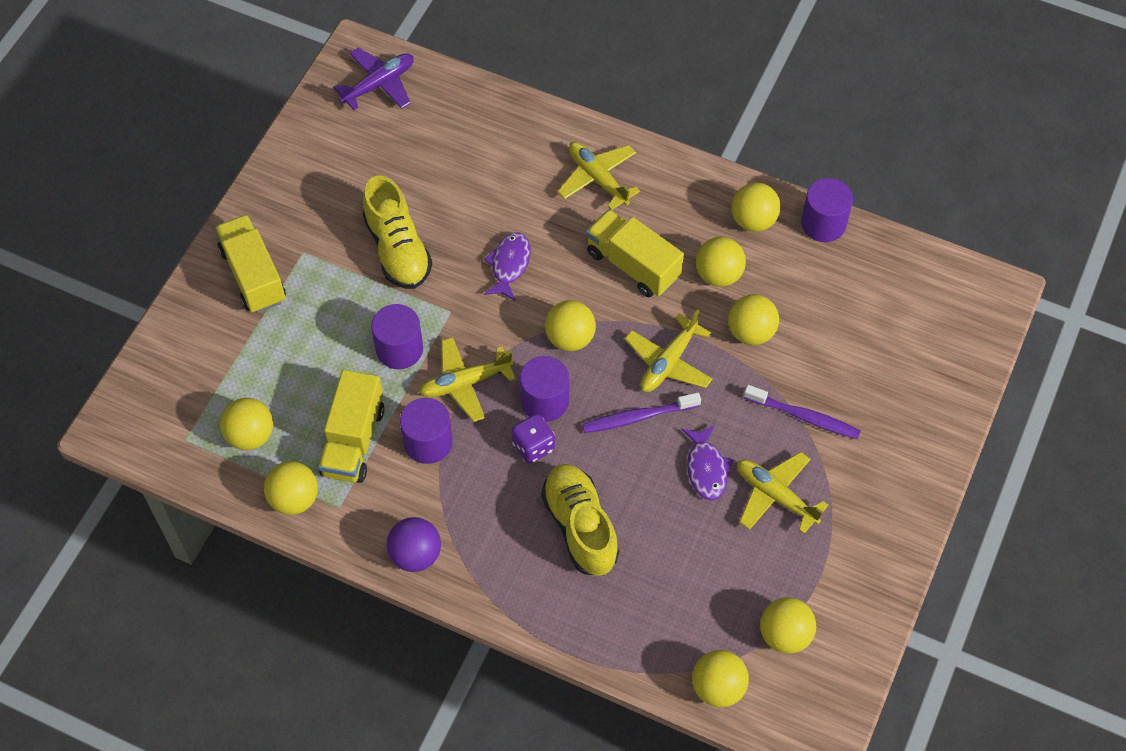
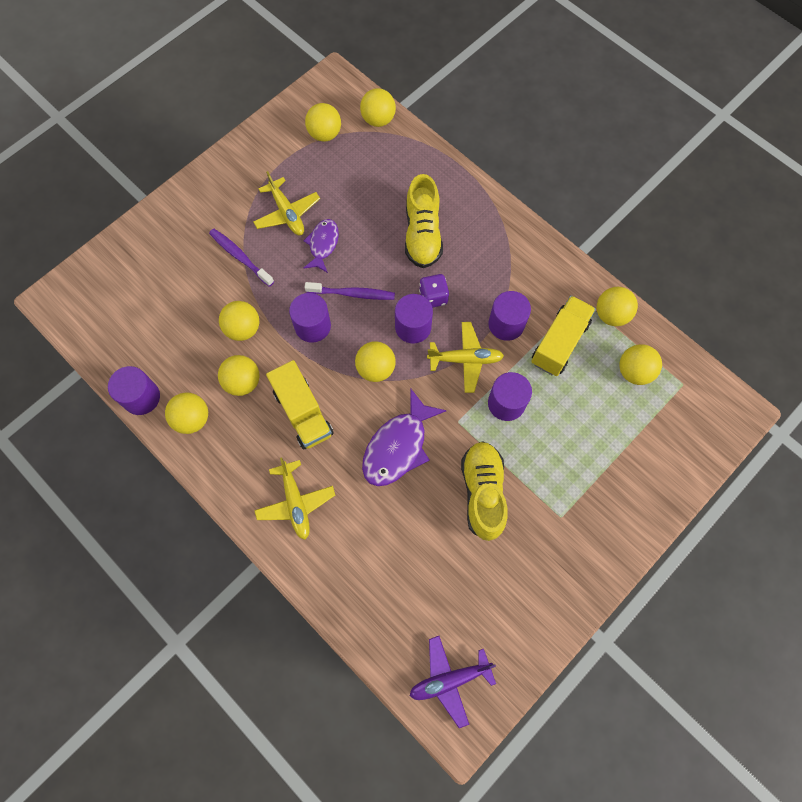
camera: 160 degrees left, 10 degrees up
yellow truck [215,215,286,313] -> none
purple ball [386,517,441,572] -> none
purple fish [484,232,531,301] -> purple fish [362,388,447,486], size x1.62
yellow plane [625,309,713,392] -> purple cylinder [289,293,331,343]

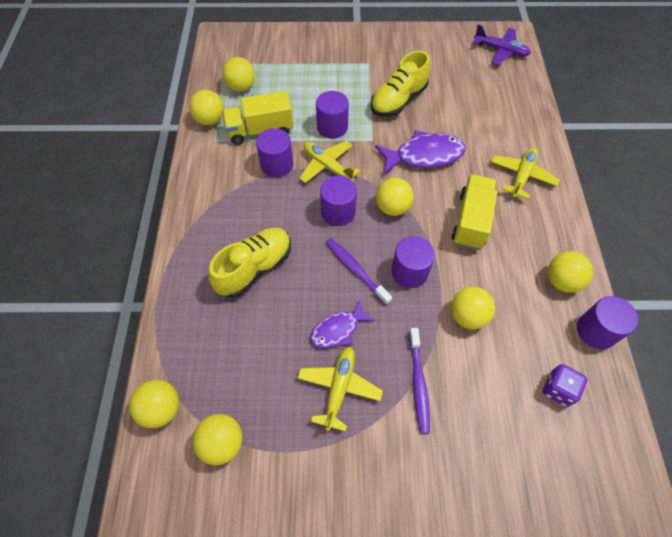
camera: 135 degrees left, 10 degrees down
yellow ball [218,355,260,396] -> none
purple dice [419,274,449,308] -> purple dice moved to [543,364,587,407]

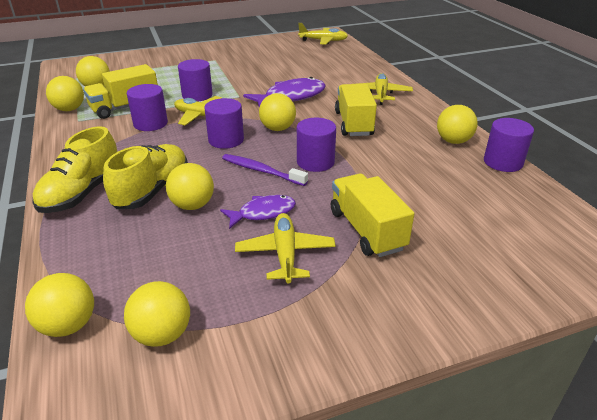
camera: 20 degrees left, 25 degrees down
purple fish [310,299,375,348] -> purple fish turned 150 degrees counterclockwise [220,195,296,229]
yellow shoe [371,51,430,117] -> yellow shoe moved to [33,126,117,213]
purple toothbrush [409,328,430,434] -> yellow truck [331,173,414,257]
yellow ball [451,287,495,329] -> yellow ball moved to [166,163,214,210]
purple plane [473,24,531,65] -> yellow plane [298,23,348,44]
purple dice [543,364,587,407] -> none

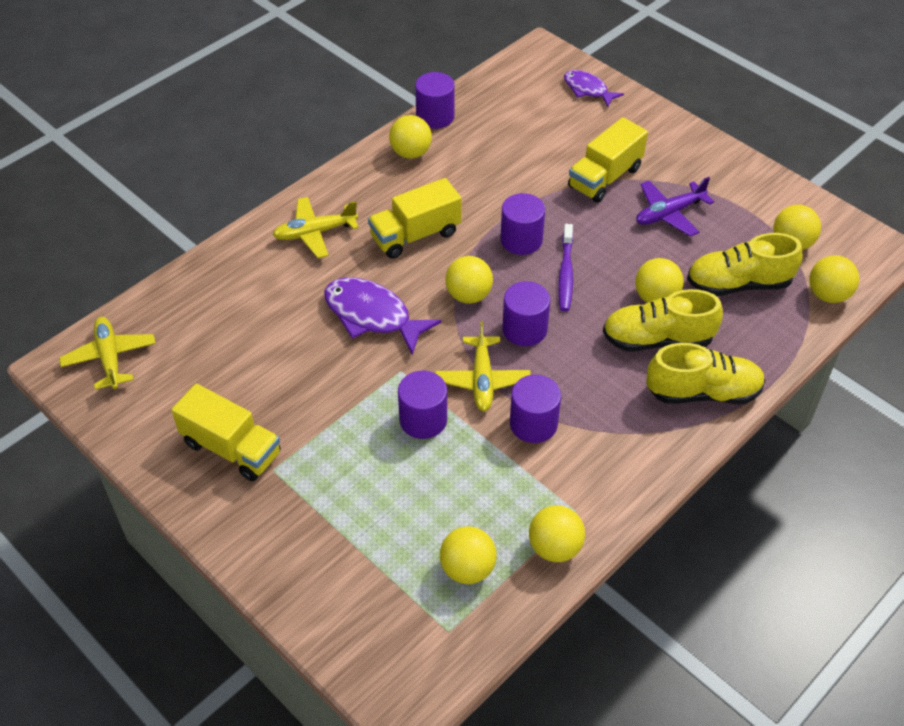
camera: 115 degrees left, 15 degrees up
yellow truck [83,64,158,119] -> yellow truck moved to [171,384,281,481]
purple fish [220,195,296,229] -> purple fish moved to [564,70,624,107]
yellow plane [235,213,336,283] -> purple plane [636,177,714,237]
none -> yellow shoe [687,233,803,296]

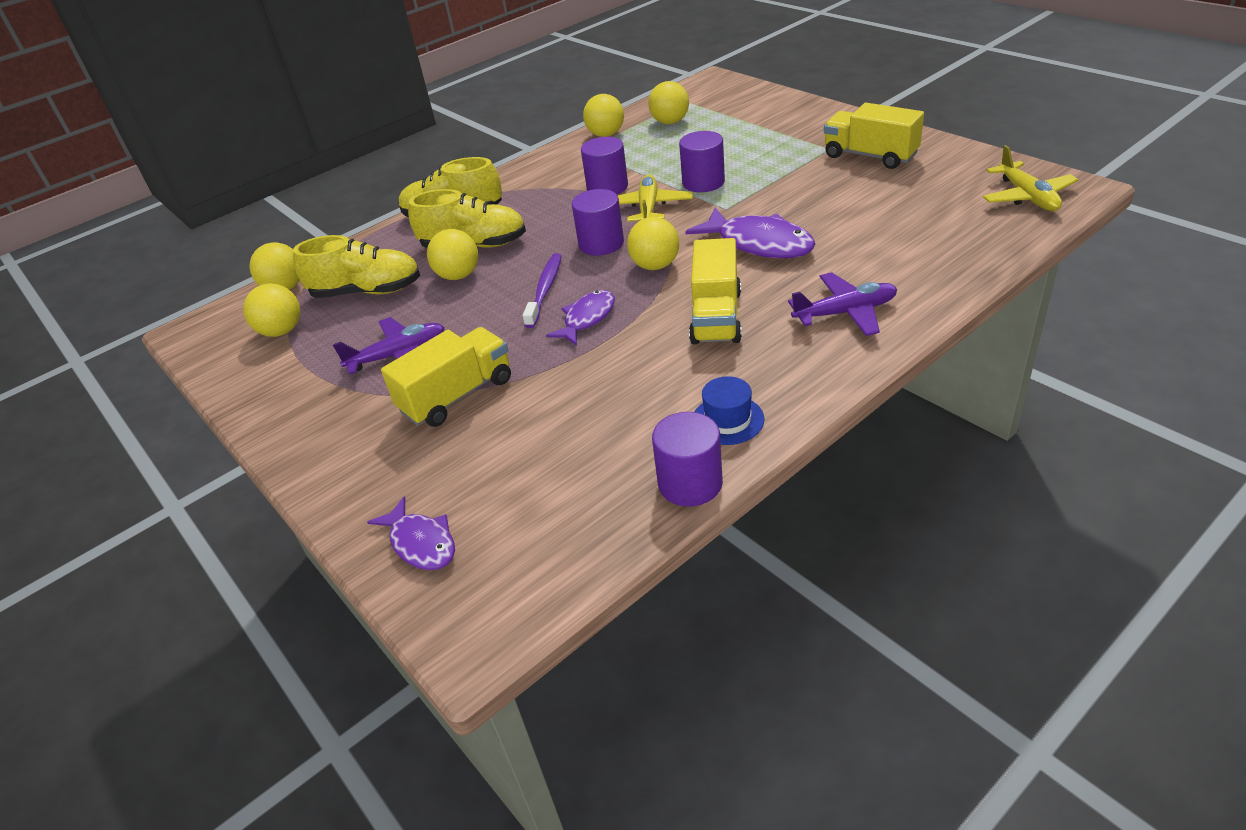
camera: 170 degrees left, 10 degrees down
yellow plane [273,197,359,258] -> purple plane [788,272,897,336]
yellow truck [368,178,462,259] -> yellow truck turned 120 degrees clockwise [689,238,742,344]
yellow ball [389,115,432,159] -> blue hat [695,376,764,445]
purple cylinder [500,193,545,255] -> purple fish [546,290,615,346]

